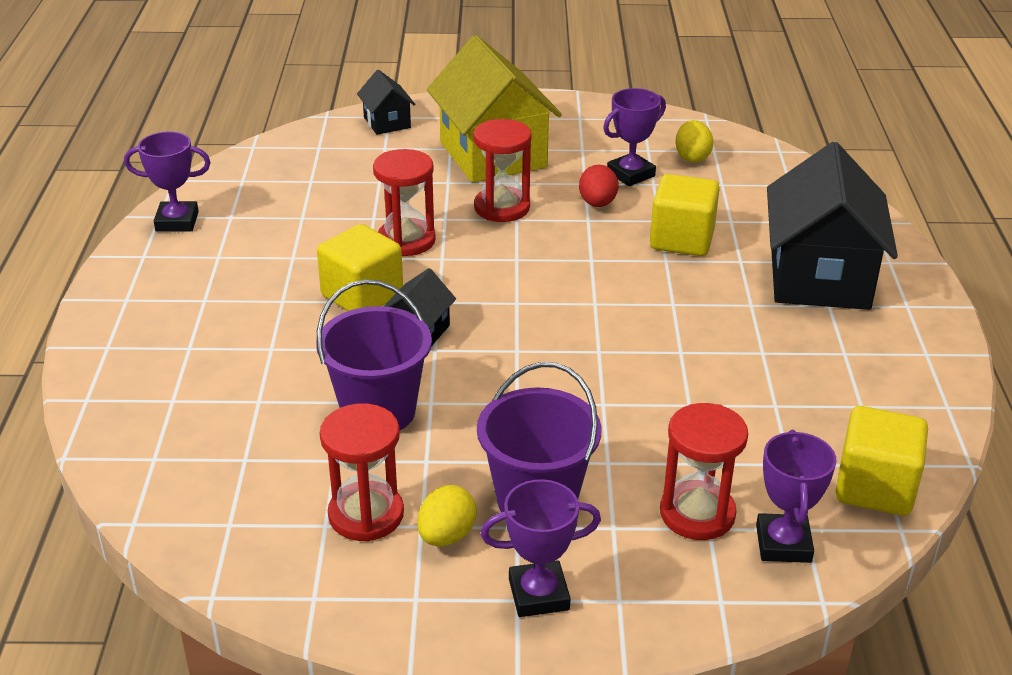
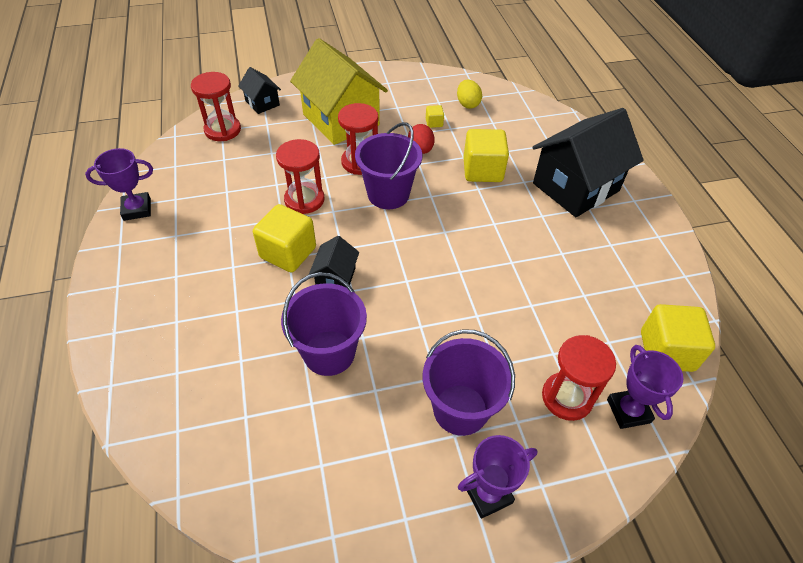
camera: 15 degrees left, 15 degrees up
red hourglass [320,404,404,542] -> red hourglass moved to [191,72,241,141]
yellow egg [417,485,476,546] -> none
purple trophy [603,88,666,186] -> yellow cube [426,105,444,128]
black house [767,142,898,310] -> black house turned 60 degrees clockwise [532,108,644,217]
none -> purple bucket [355,122,422,209]

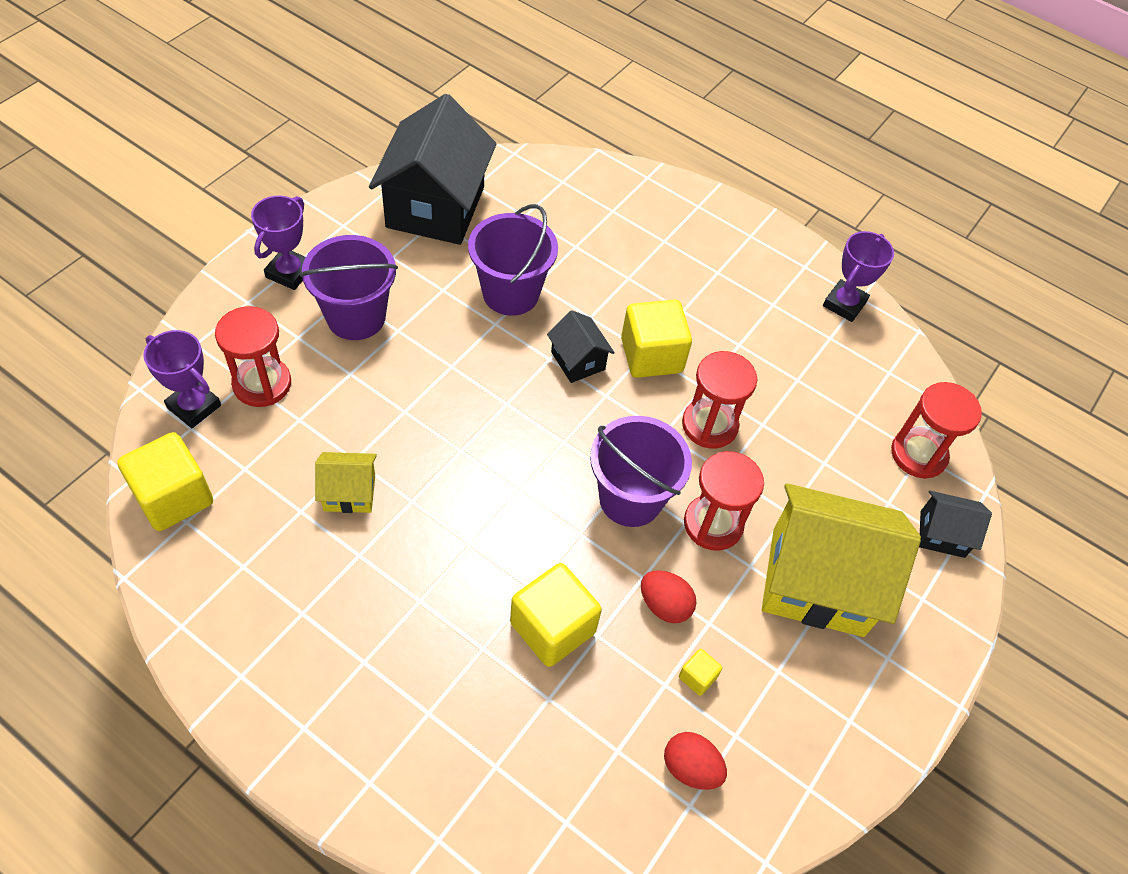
camera: 135 degrees right, 5 degrees up
yellow egg [457,79,482,109] -> red egg [664,732,727,790]
black house [532,108,644,217] -> black house moved to [369,94,496,245]
none -> yellow house [315,452,377,513]

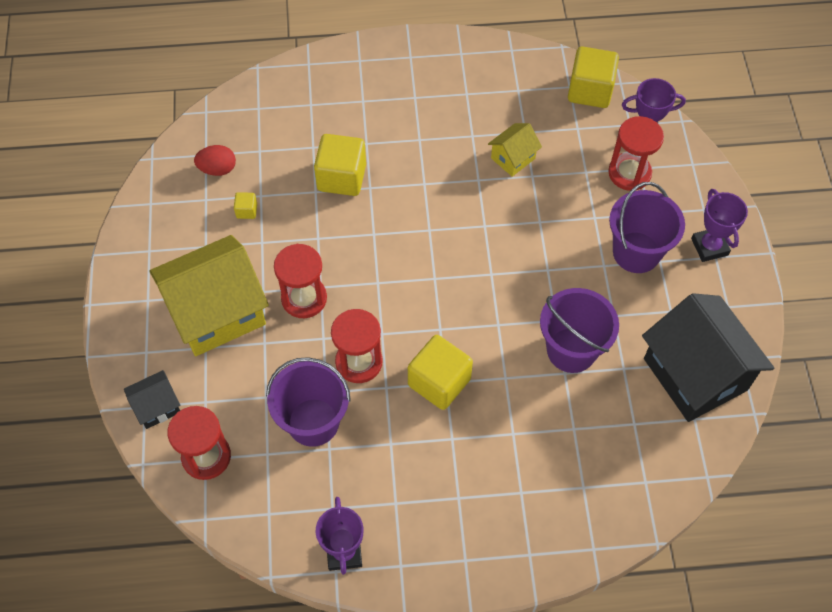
camera: 145 degrees right, 5 degrees up
black house [547,310,615,383] -> none
purple bucket [590,416,692,527] -> purple bucket moved to [266,357,351,447]
red egg [641,570,697,623] -> none

